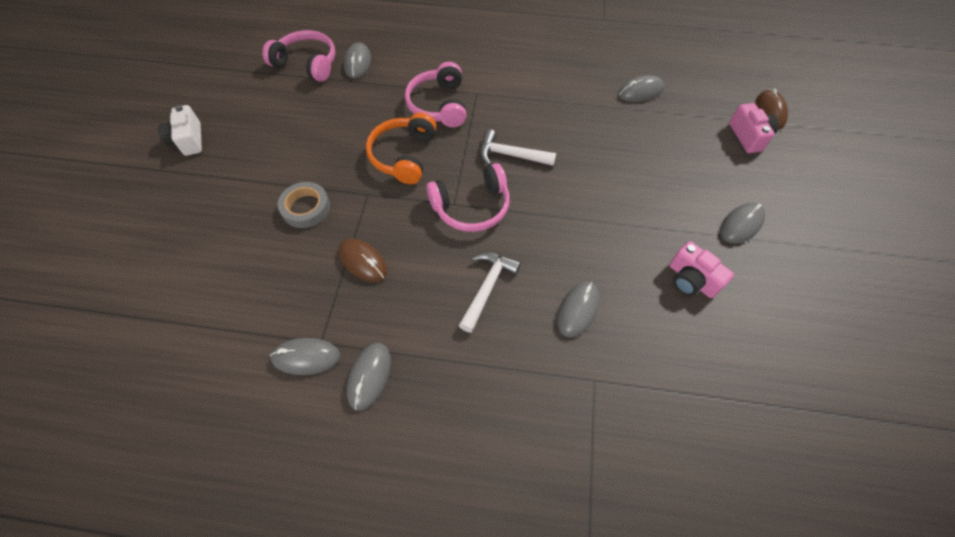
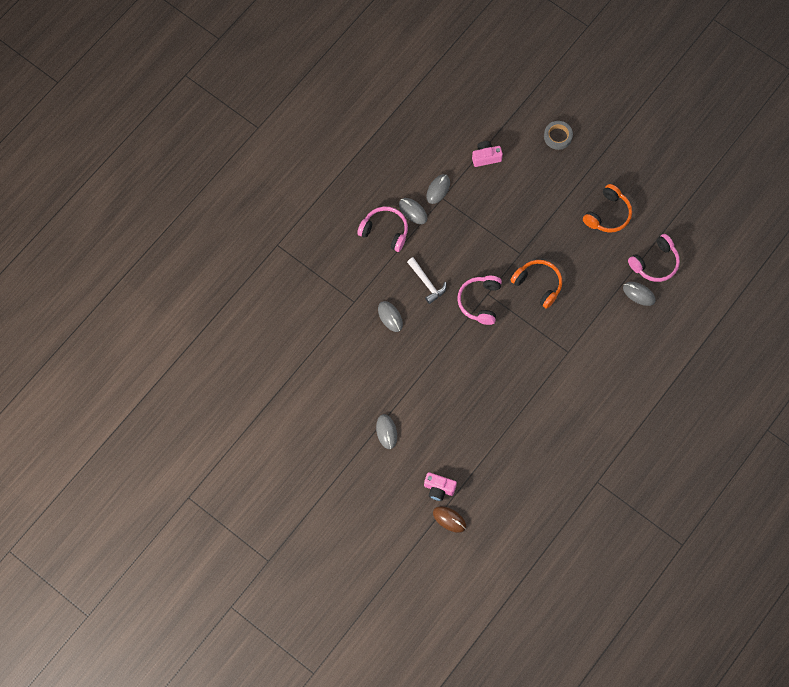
camera: 120 degrees right, 10 degrees up
white camera [158,105,202,156] -> none
grey tape [278,182,330,228] -> grey tape moved to [544,121,573,150]
brown mouse [339,239,387,282] -> none
pink headphones [405,62,467,127] -> pink headphones moved to [357,207,408,252]
white hammer [480,129,556,166] -> none
grey mouse [618,75,665,102] -> none
pink camera [669,241,734,298] -> pink camera moved to [472,141,503,167]
none -> orange headphones [583,184,632,233]

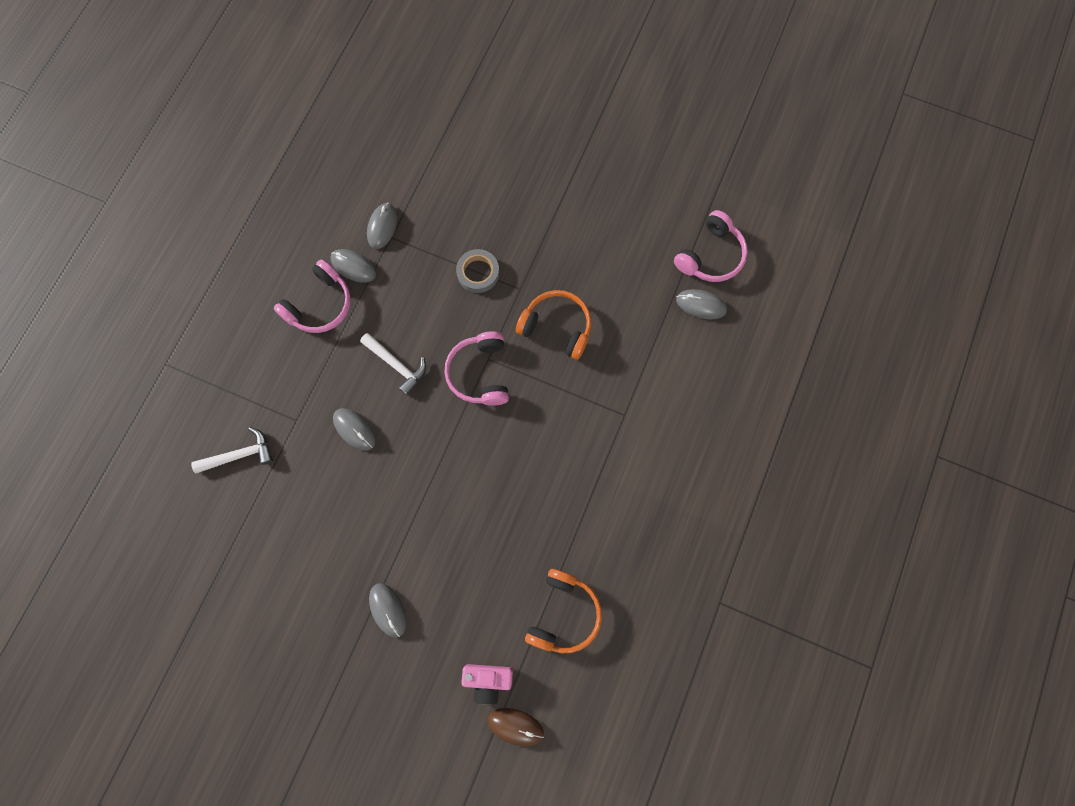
camera: 15 degrees left, 5 degrees up
pink headphones [357,207,408,252] -> pink headphones turned 120 degrees clockwise [274,260,351,333]
pink camera [472,141,503,167] -> none
grey tape [544,121,573,150] -> grey tape moved to [456,249,499,293]
orange headphones [583,184,632,233] -> orange headphones moved to [525,569,602,653]
none -> white hammer [191,427,273,474]

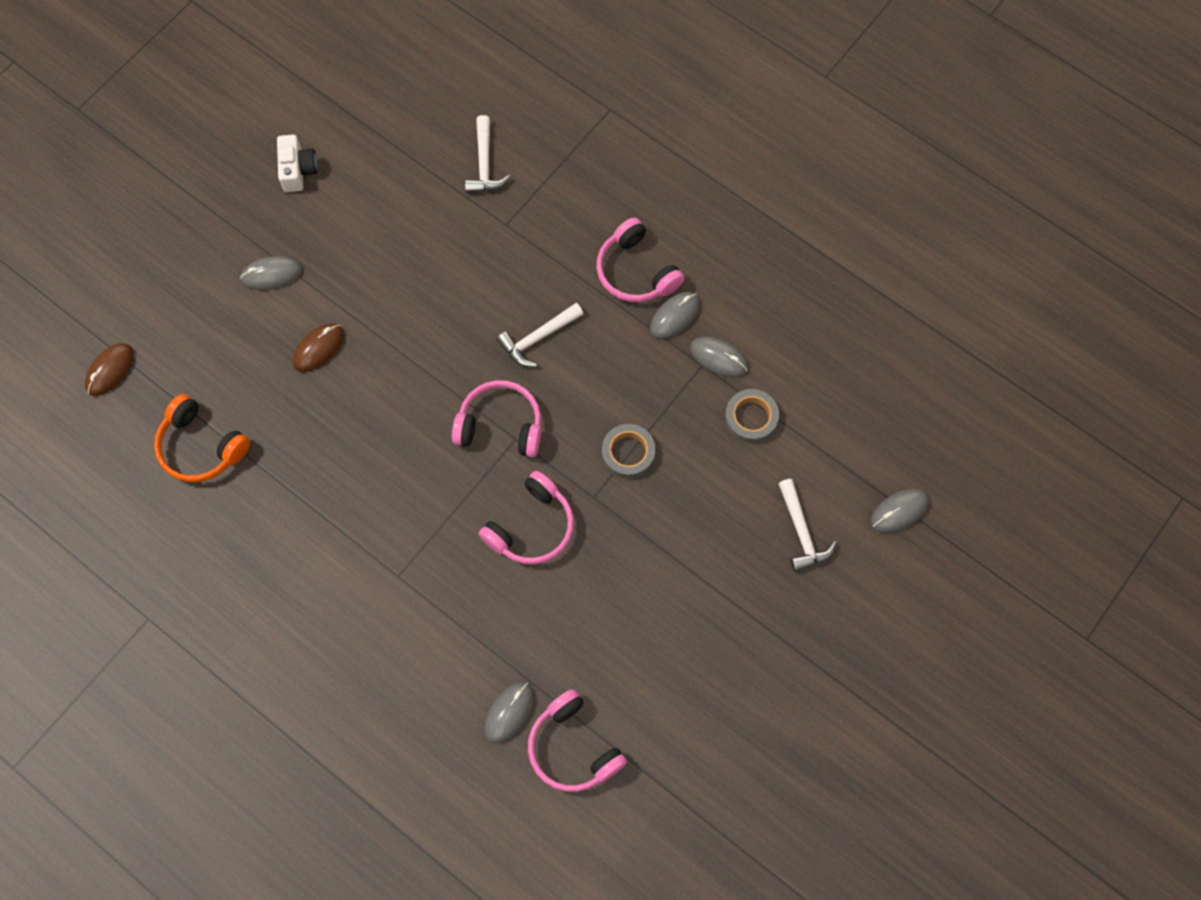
camera: 105 degrees right, 5 degrees down
grey mouse [333,408,376,451] -> grey mouse moved to [871,489,928,533]
pink camera [461,664,513,705] -> none
orange headphones [516,290,591,360] -> pink headphones [479,471,574,565]
none -> white camera [277,135,317,192]
none -> brown mouse [293,323,344,372]
none -> grey tape [725,389,779,443]
none -> white hammer [778,479,837,572]

